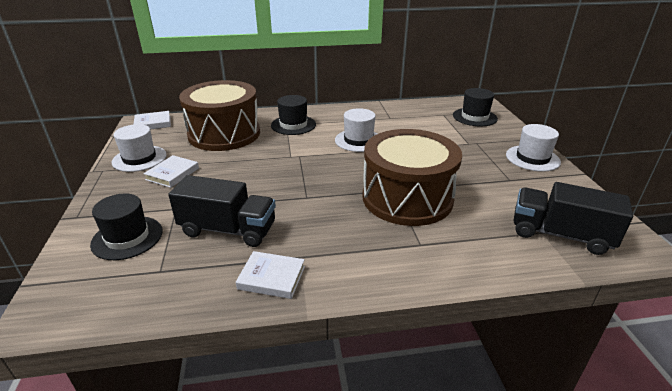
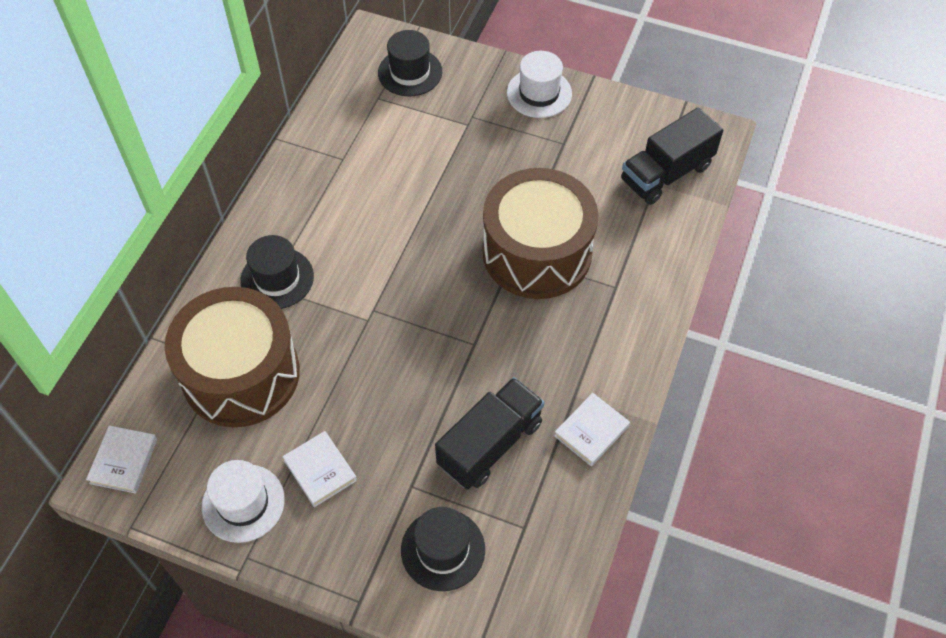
camera: 60 degrees left, 25 degrees up
white hat [335,108,377,152] -> none

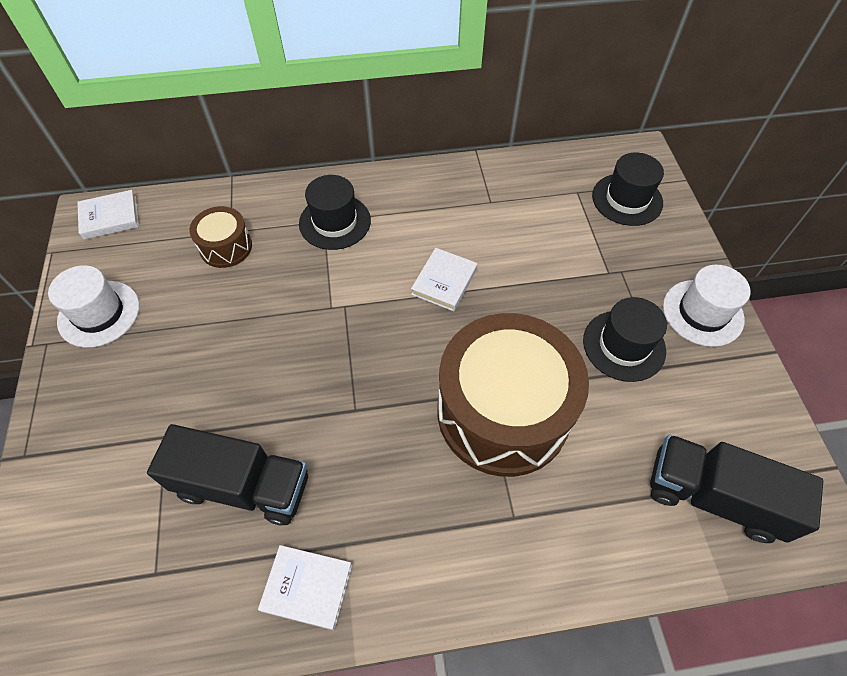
camera: 60 degrees right, 0 degrees up
brown drum [165,287,300,427] -> brown drum [189,206,252,268], size x0.46
white book [282,431,357,507] -> white book moved to [411,248,477,311]
black hat [401,507,485,591] -> black hat moved to [583,297,667,382]

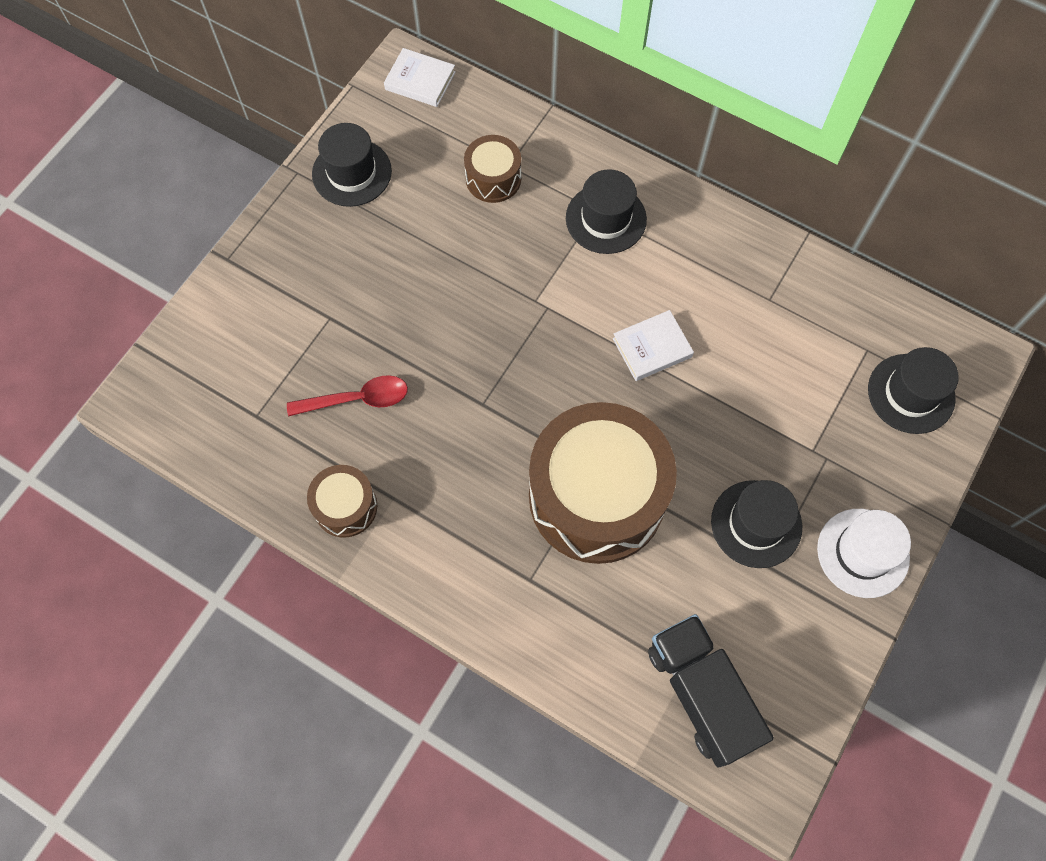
camera: 40 degrees right, 10 degrees up
white hat [48,265,139,348] -> black hat [312,123,392,207]
black truck [147,424,308,525] -> red spoon [287,375,408,416]
white book [258,545,352,630] -> brown drum [307,465,377,538]

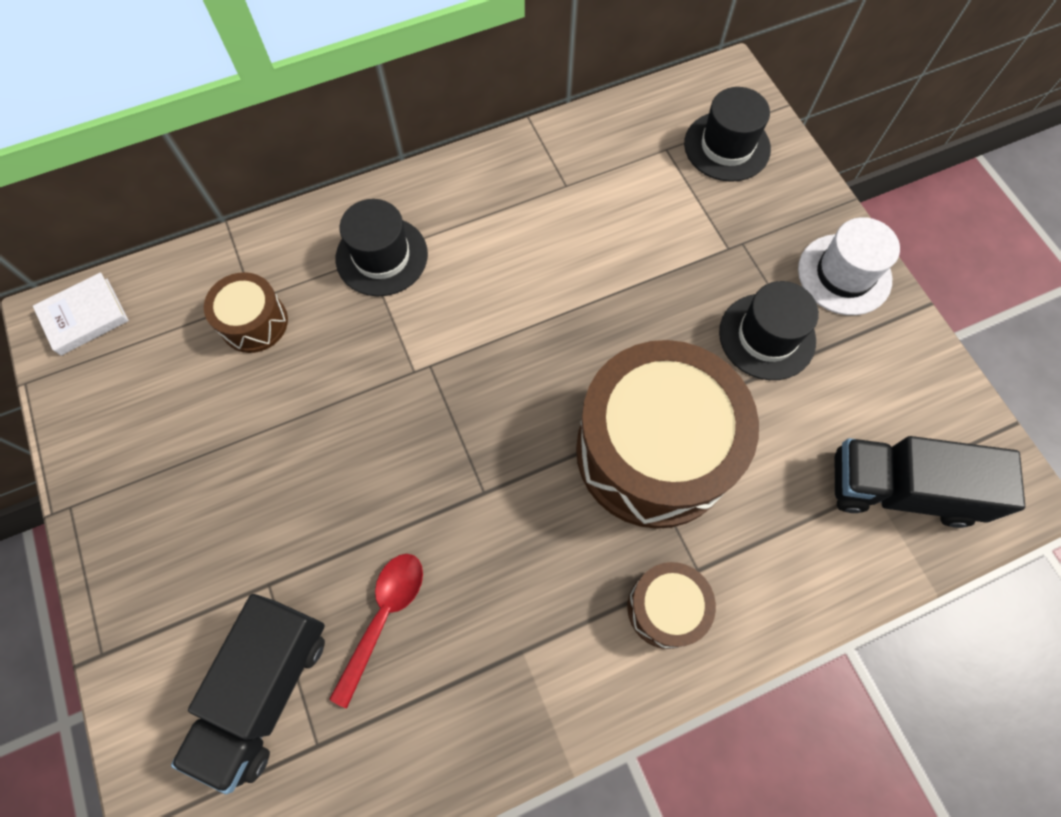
camera: 55 degrees left, 0 degrees up
brown drum [307,465,377,538] -> brown drum moved to [627,562,716,649]
black hat [312,123,392,207] -> none
white book [613,310,694,381] -> none
none -> black truck [171,594,325,794]

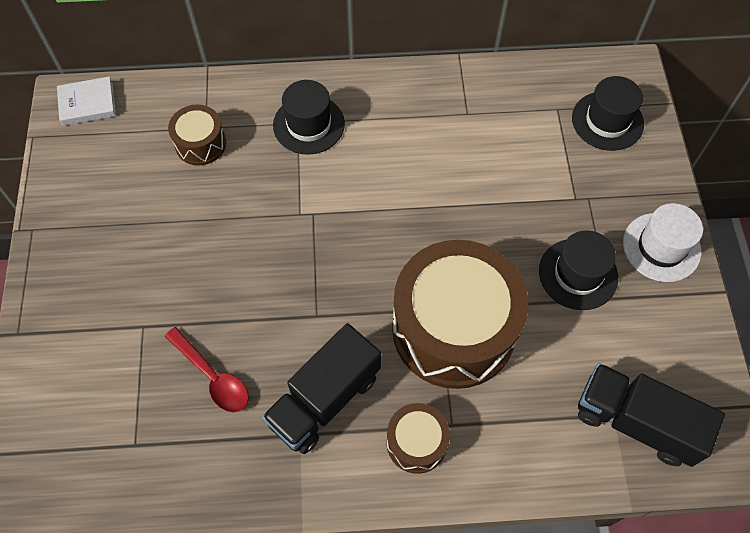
camera: 20 degrees right, 5 degrees down
black truck [171,594,325,794] -> black truck moved to [262,323,381,454]
red spoon [329,554,423,708] -> red spoon turned 90 degrees clockwise [165,327,249,412]

